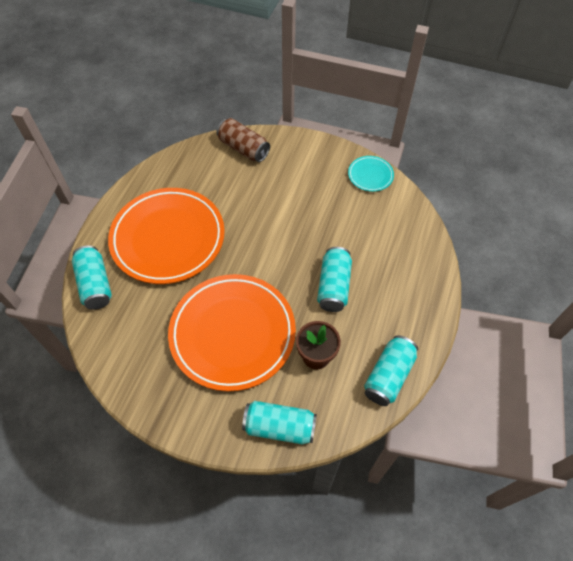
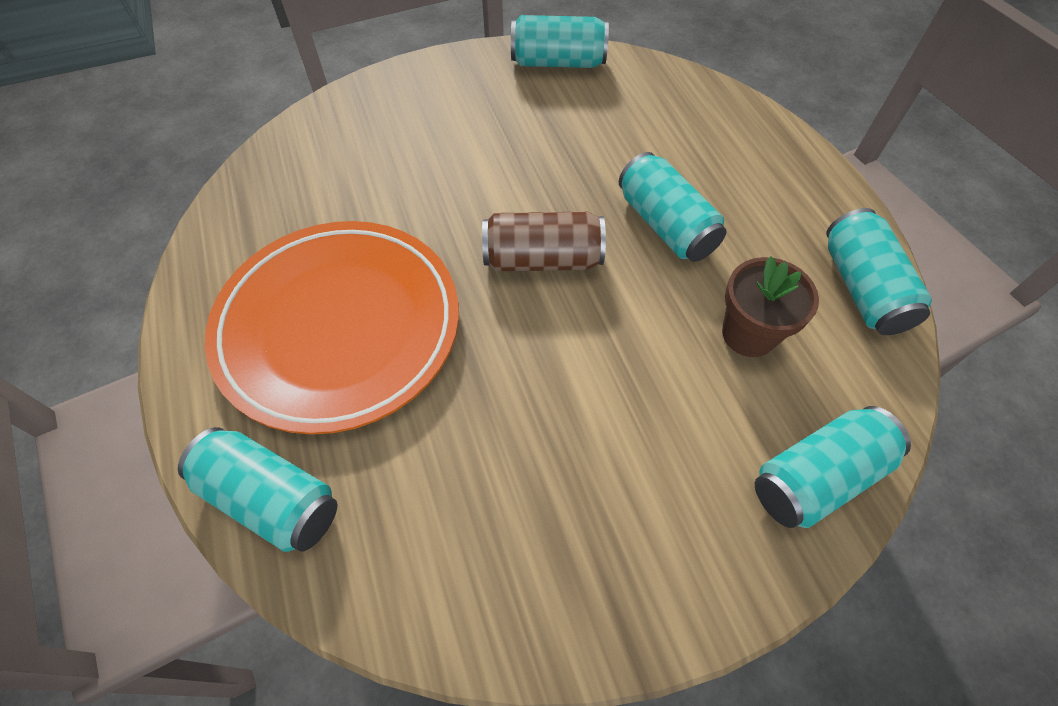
camera: 40 degrees left, 0 degrees up
orange plate [168,274,296,391] -> none
brown can [216,118,270,162] -> brown can moved to [482,211,606,271]
turquoise plate [348,156,394,192] -> turquoise can [511,15,609,68]

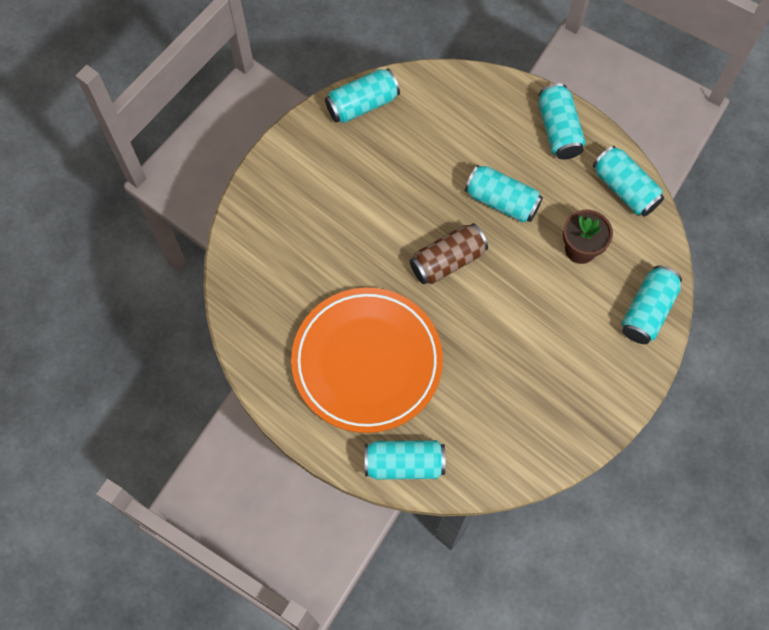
camera: 30 degrees left, 10 degrees up
none -> turquoise can [538,83,586,160]

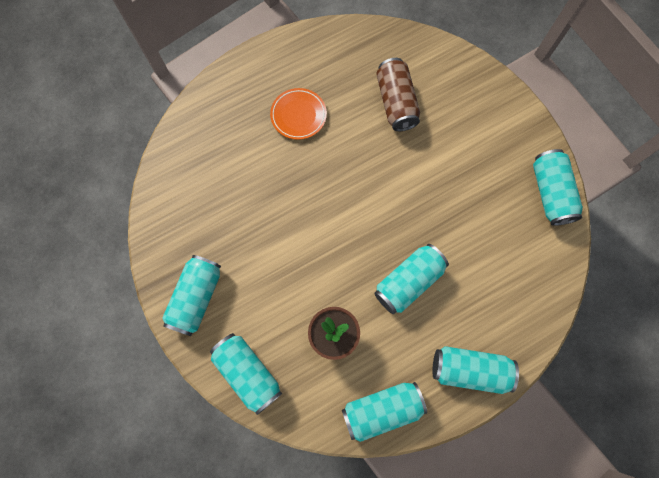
camera: 110 degrees right, 5 degrees up
orange plate [291,287,443,433] -> orange plate [270,88,327,140], size x0.43
turquoise can [365,440,445,480] -> turquoise can moved to [162,255,221,336]
brown can [410,223,488,284] -> brown can moved to [376,58,420,131]

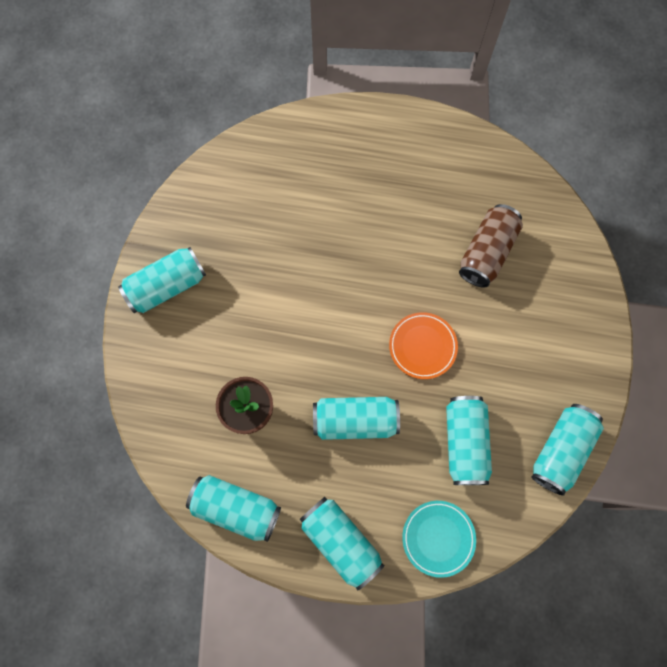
camera: 40 degrees right, 0 degrees up
turquoise can [210,333,282,415] -> turquoise can moved to [446,396,492,485]
orange plate [270,88,327,140] -> orange plate moved to [389,312,458,379]
none -> turquoise plate [402,501,476,578]

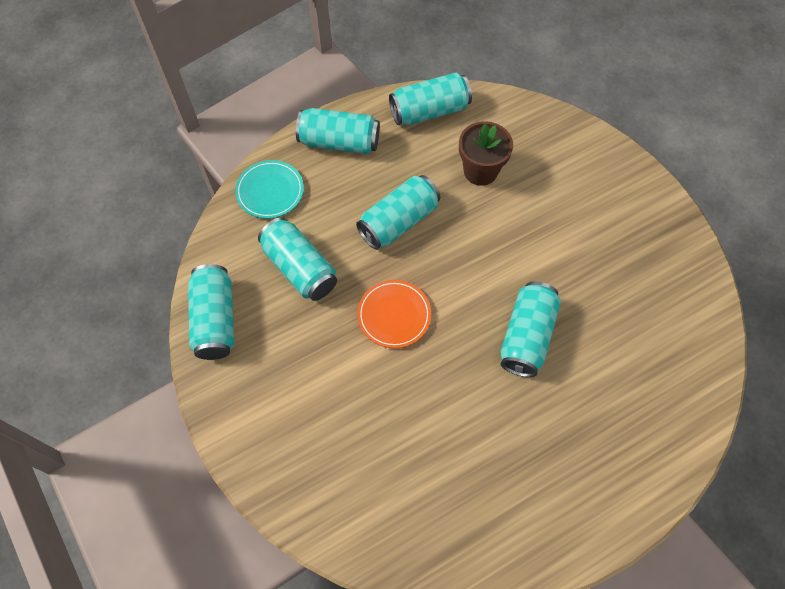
camera: 140 degrees right, 10 degrees down
turquoise can [118,247,206,313] -> turquoise can moved to [500,281,561,377]
brown can [459,204,523,288] -> none

